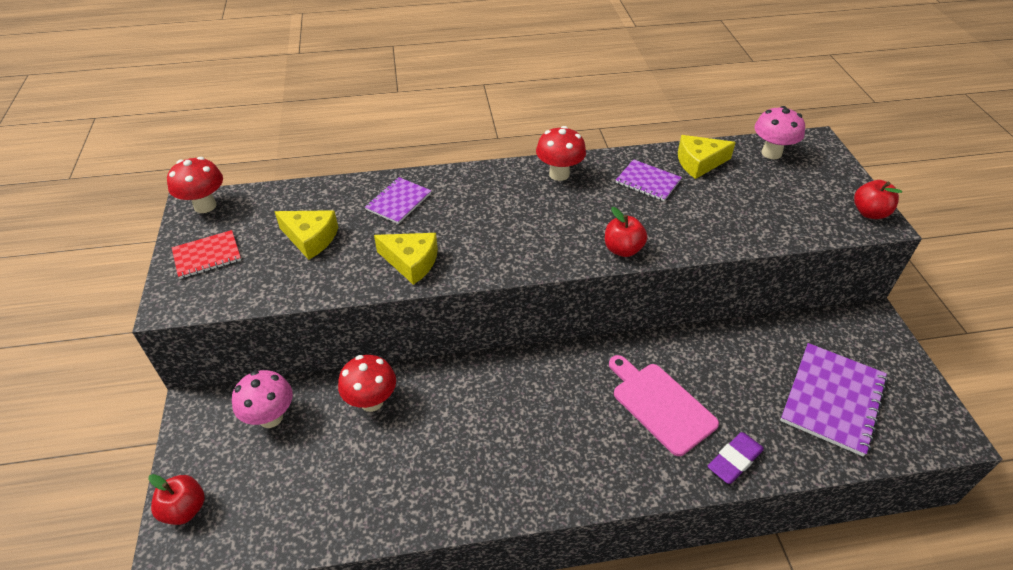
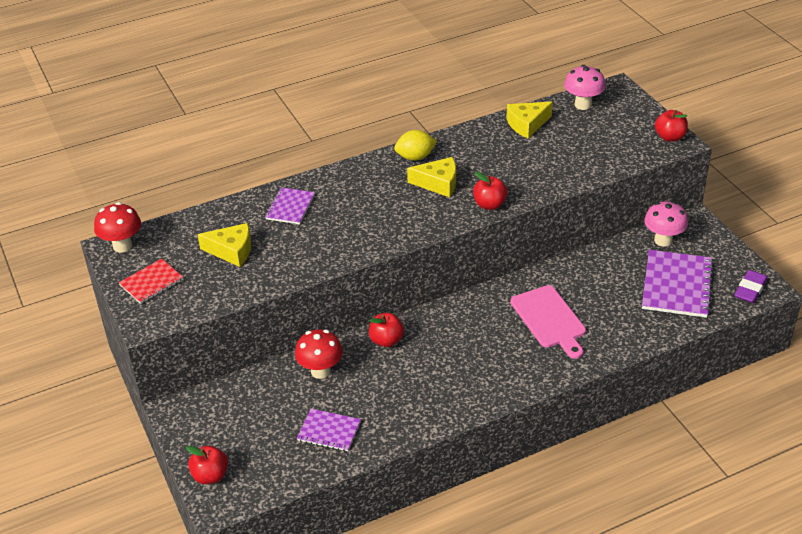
camera: 15 degrees left, 5 degrees down
pink mushroom [232,370,293,428] -> pink mushroom moved to [644,201,688,246]
yellow cheese [374,233,438,285] -> yellow cheese moved to [407,157,456,197]
red mushroom [536,126,586,181] -> yellow lemon [394,130,437,161]
pink cutting board [609,355,719,456] -> pink cutting board turned 150 degrees counterclockwise [510,285,586,359]
purple notebook [616,159,682,201] -> purple notebook moved to [297,409,361,451]
purple eraser [708,432,764,484] -> purple eraser moved to [734,270,768,303]
none -> red apple [369,313,404,347]

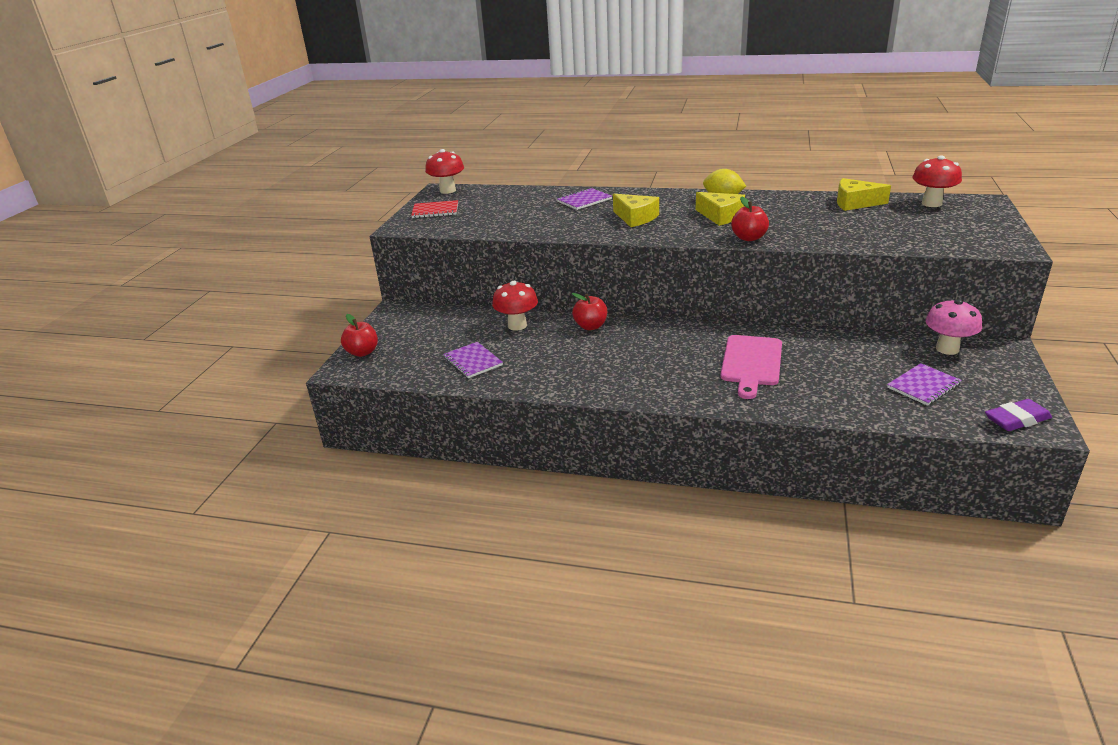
camera: 40 degrees right, 10 degrees down
yellow cheese [197,223,251,267] -> yellow cheese moved to [613,194,659,227]
pink mushroom [564,65,606,110] -> red mushroom [912,155,962,207]
purple notebook [642,250,714,318] -> purple notebook [887,363,962,406], size x0.57
red apple [655,110,688,142] -> none

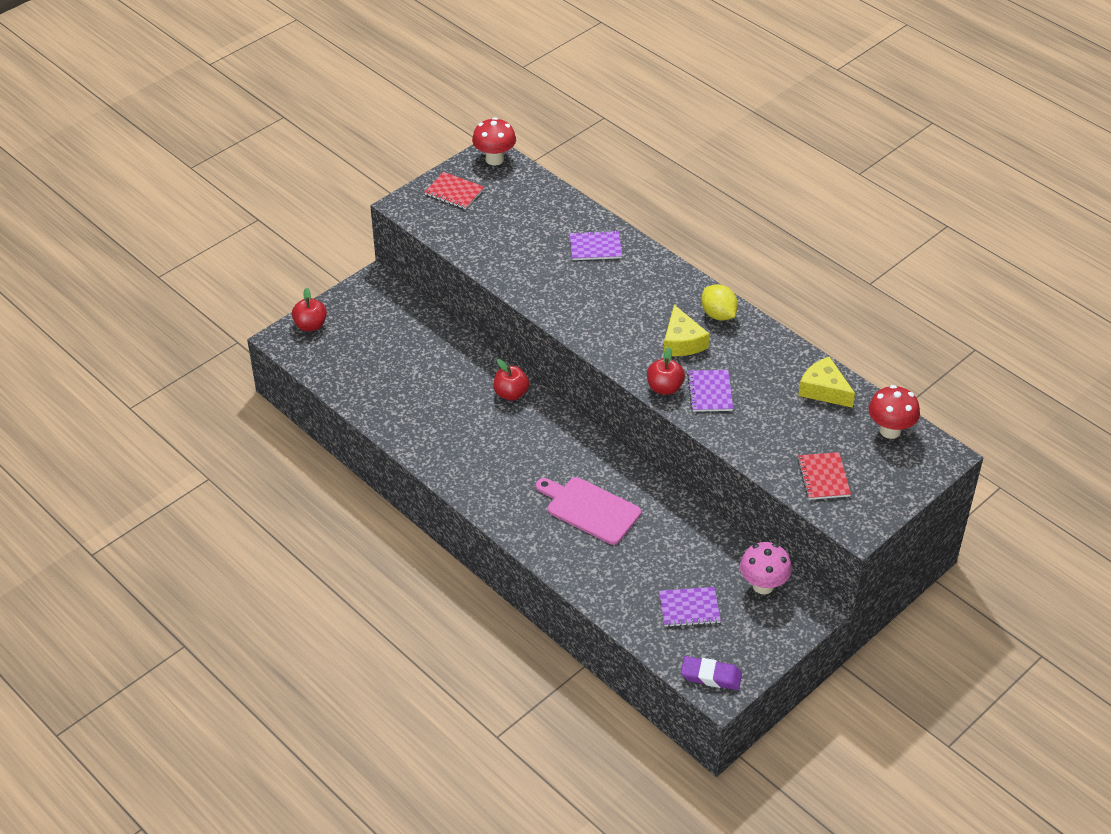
camera: 30 degrees right, 15 degrees up
purple notebook [443,342,503,378] -> purple notebook moved to [687,370,733,412]
red mushroom [492,281,538,331] -> none
yellow cheese [613,194,659,227] -> none
pink cutting board [720,335,782,399] -> pink cutting board turned 75 degrees clockwise [536,477,641,545]
none -> red notebook [797,452,851,500]

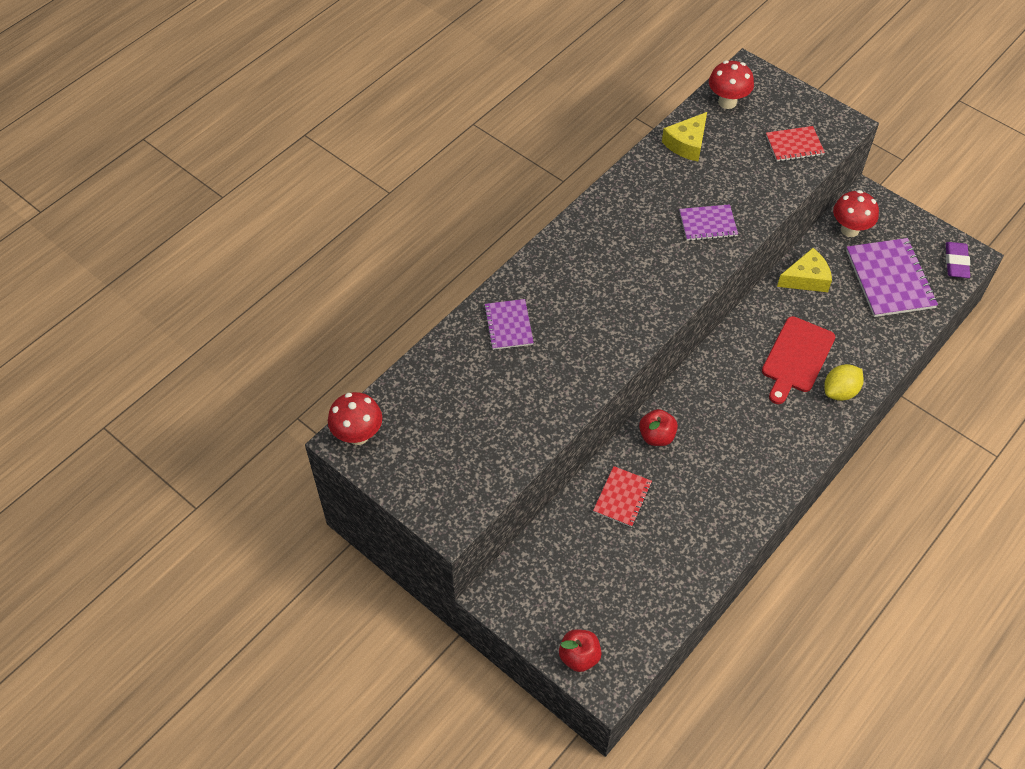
camera: 95 degrees left, 10 degrees up
red notebook [425,172,484,209] -> red notebook moved to [593,466,652,527]
pink cutting board [536,477,641,545] -> red cutting board [762,316,835,404]
red apple [647,347,685,395] -> none
purple notebook [659,587,721,627] -> purple notebook [846,238,938,317], size x1.75
yellow cheese [663,305,710,356] -> yellow cheese moved to [777,248,832,292]
yellow lemon [701,284,738,321] -> yellow lemon moved to [824,364,864,401]
pink mushroom [740,542,792,595] -> red mushroom [833,190,879,237]

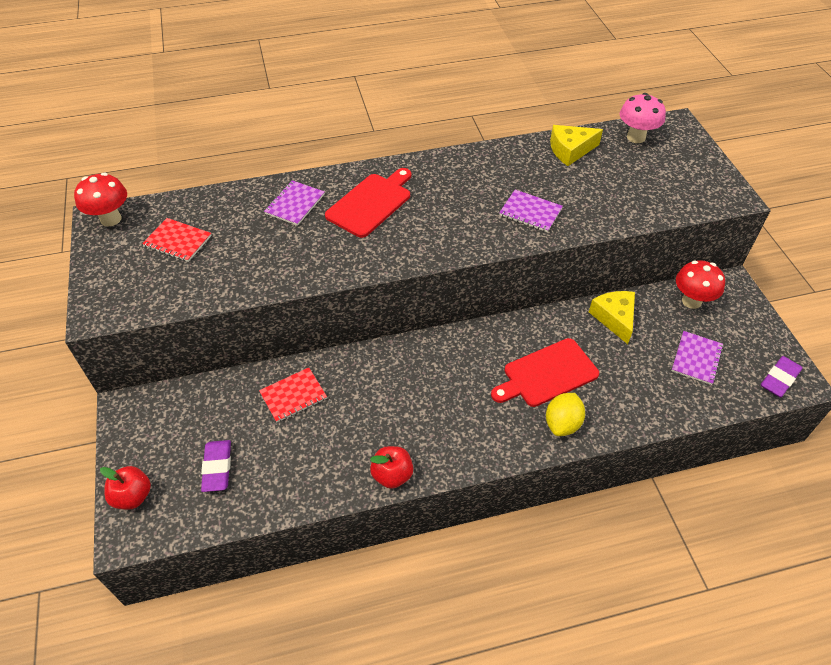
camera: 35 degrees right, 5 degrees down
red apple [639,409,678,446] -> red apple moved to [370,446,413,489]
red mushroom [709,60,754,109] -> pink mushroom [620,93,666,143]
red notebook [766,126,825,162] -> red notebook moved to [142,218,212,262]
yellow cheese [777,248,832,292] -> yellow cheese turned 120 degrees counterclockwise [589,291,635,344]
yellow lemon [824,364,864,401] -> yellow lemon turned 60 degrees counterclockwise [546,393,585,436]
purple notebook [846,238,938,317] -> purple notebook [672,331,724,385], size x0.57
none -> purple eraser [201,440,231,492]
none -> red cutting board [325,168,411,238]

